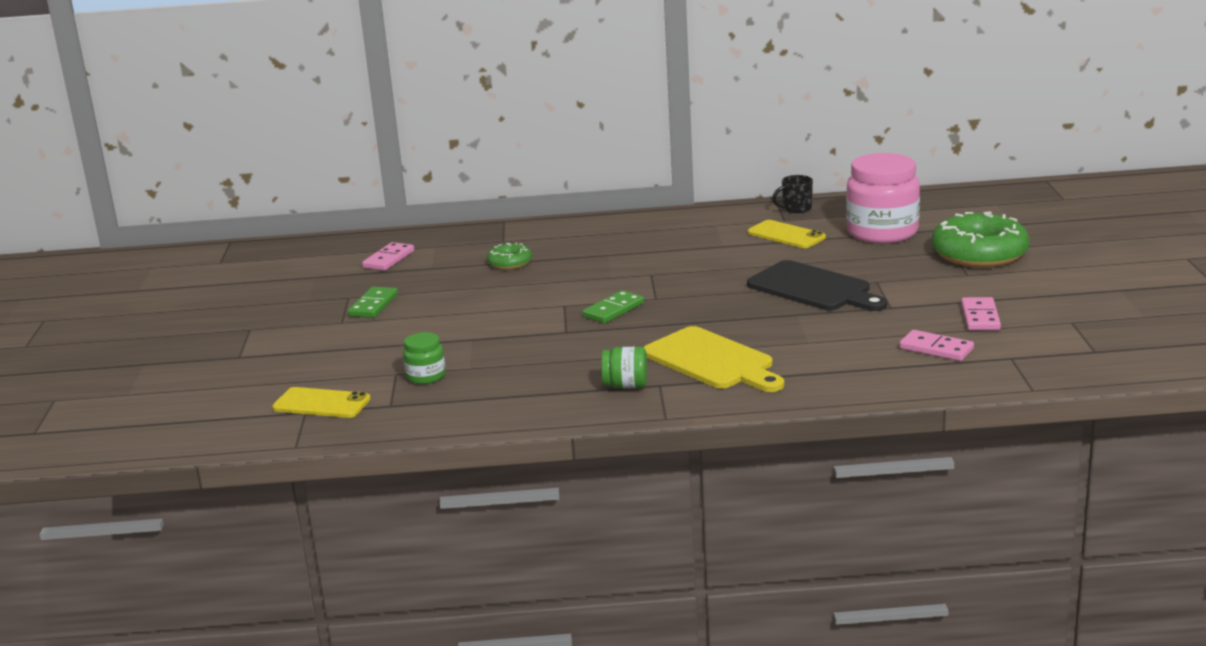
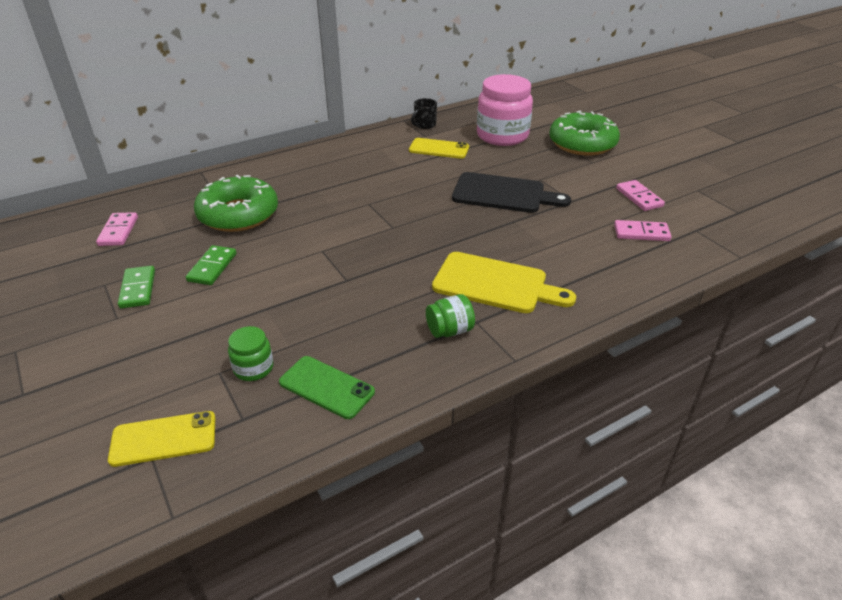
camera: 30 degrees left, 15 degrees up
green donut [487,243,532,270] -> green donut [194,175,278,232], size x2.03
green domino [582,290,644,323] -> green domino moved to [186,245,237,285]
none -> green phone [279,356,375,419]

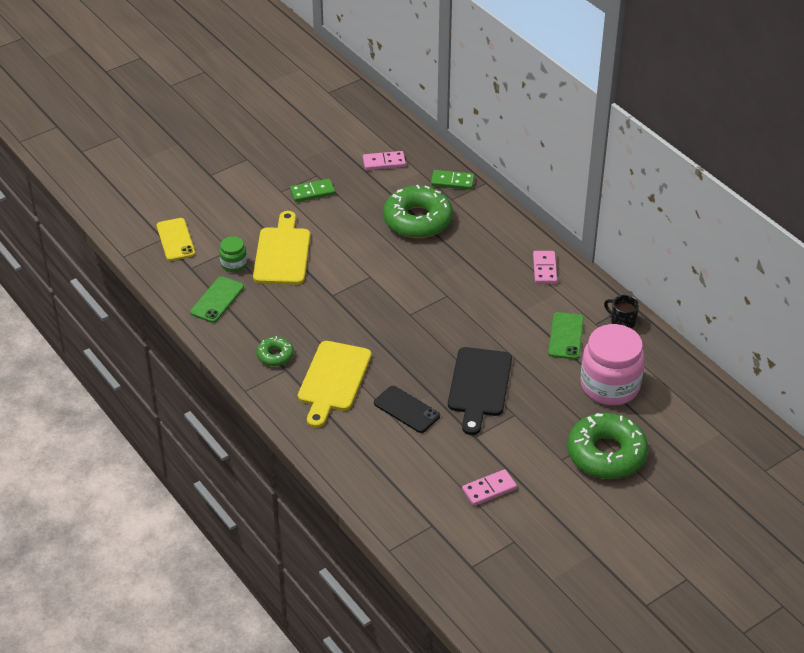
camera: 85 degrees right, 5 degrees up
green domino [186,245,237,285] -> green domino moved to [431,170,475,190]
yellow phone [409,138,469,159] -> green phone [548,312,584,359]
green jar [426,294,475,338] -> green donut [256,336,294,366]
pink domino [614,220,671,241] -> pink domino moved to [533,251,557,284]
none -> yellow cutting board [253,211,310,285]
none -> black phone [374,386,440,433]

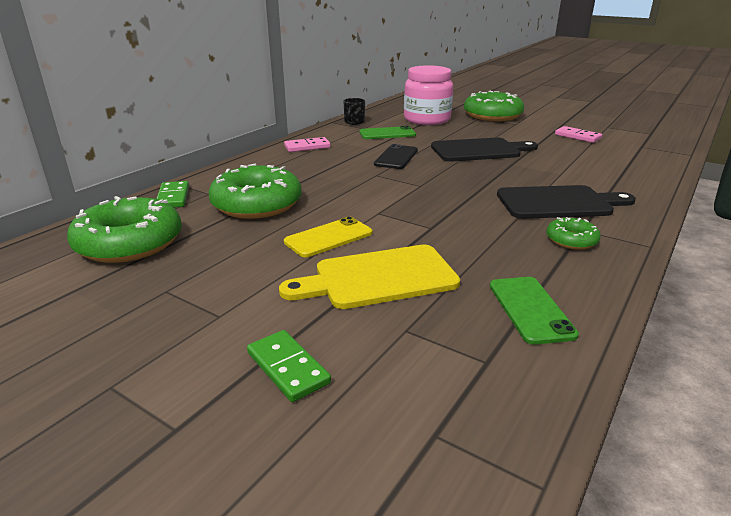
camera: 110 degrees left, 15 degrees down
yellow phone [157,218,195,261] -> yellow phone moved to [284,217,373,257]
green phone [190,276,244,323] -> green phone turned 75 degrees clockwise [490,277,579,345]
green jar [219,236,247,272] -> none
green domino [290,179,335,202] -> green domino moved to [247,330,331,402]
yellow cutting board [298,341,372,428] -> black cutting board [497,185,636,219]
pink domino [363,151,406,170] -> green donut [67,196,182,263]
black phone [374,386,440,433] -> black phone moved to [374,144,418,169]

